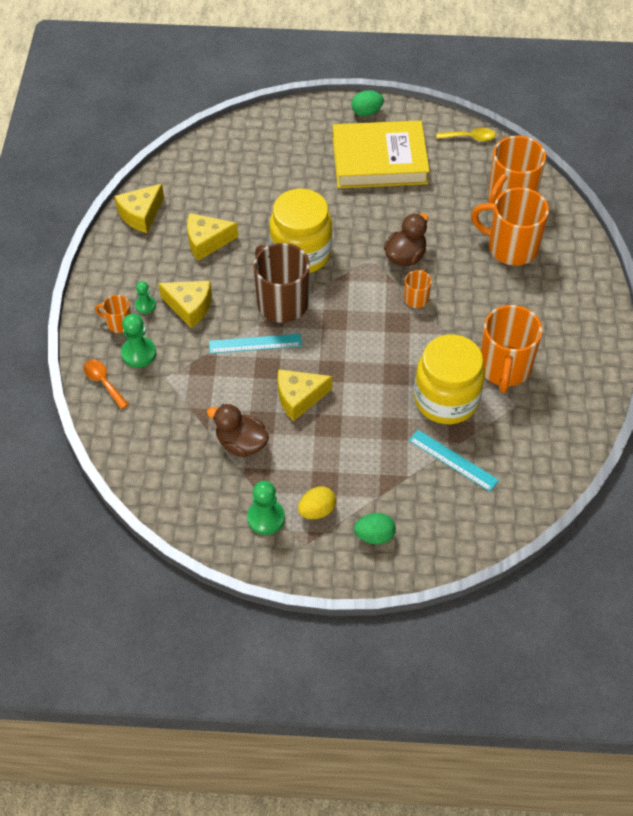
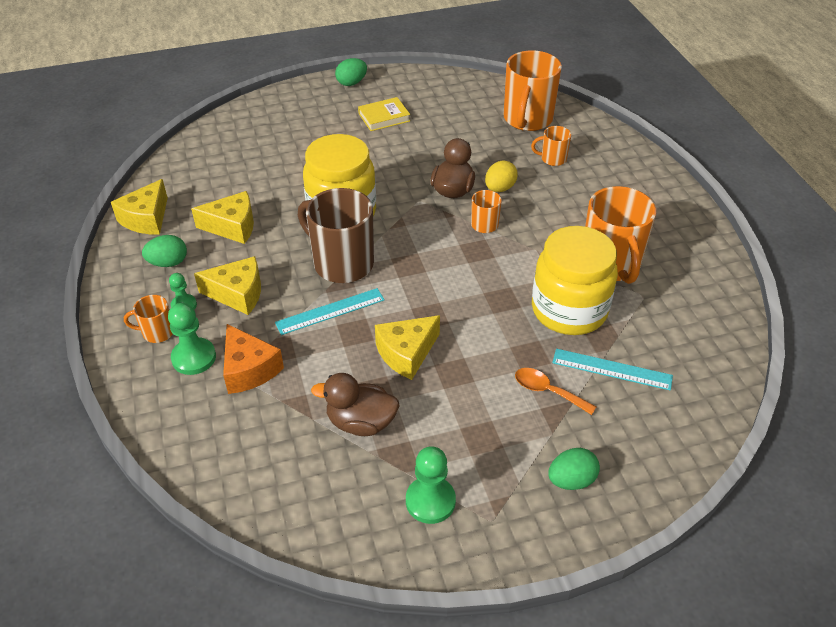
camera: 20 degrees left, 10 degrees down
orange spoon [84,359,129,409] -> orange spoon moved to [515,368,596,415]
yellow cheese [187,213,238,261] -> yellow cheese turned 150 degrees counterclockwise [191,191,254,244]
yellow egg [298,486,336,519] -> yellow egg moved to [485,161,518,192]
yellow book [333,120,430,188] -> yellow book [358,97,410,131], size x0.45
yellow spoon [436,128,496,141] -> none
orange mug [471,187,549,266] -> orange mug [531,126,571,166], size x0.48
none -> green egg [142,235,187,267]
none -> orange cheese [223,324,284,394]

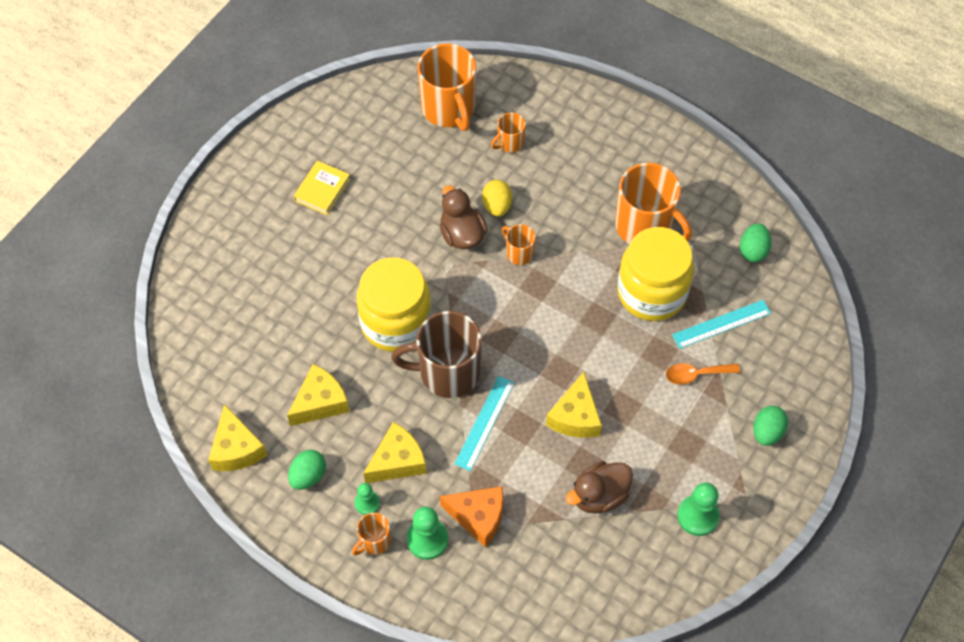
camera: 40 degrees left, 15 degrees up
green egg [335,58,367,86] -> green egg moved to [740,223,771,262]

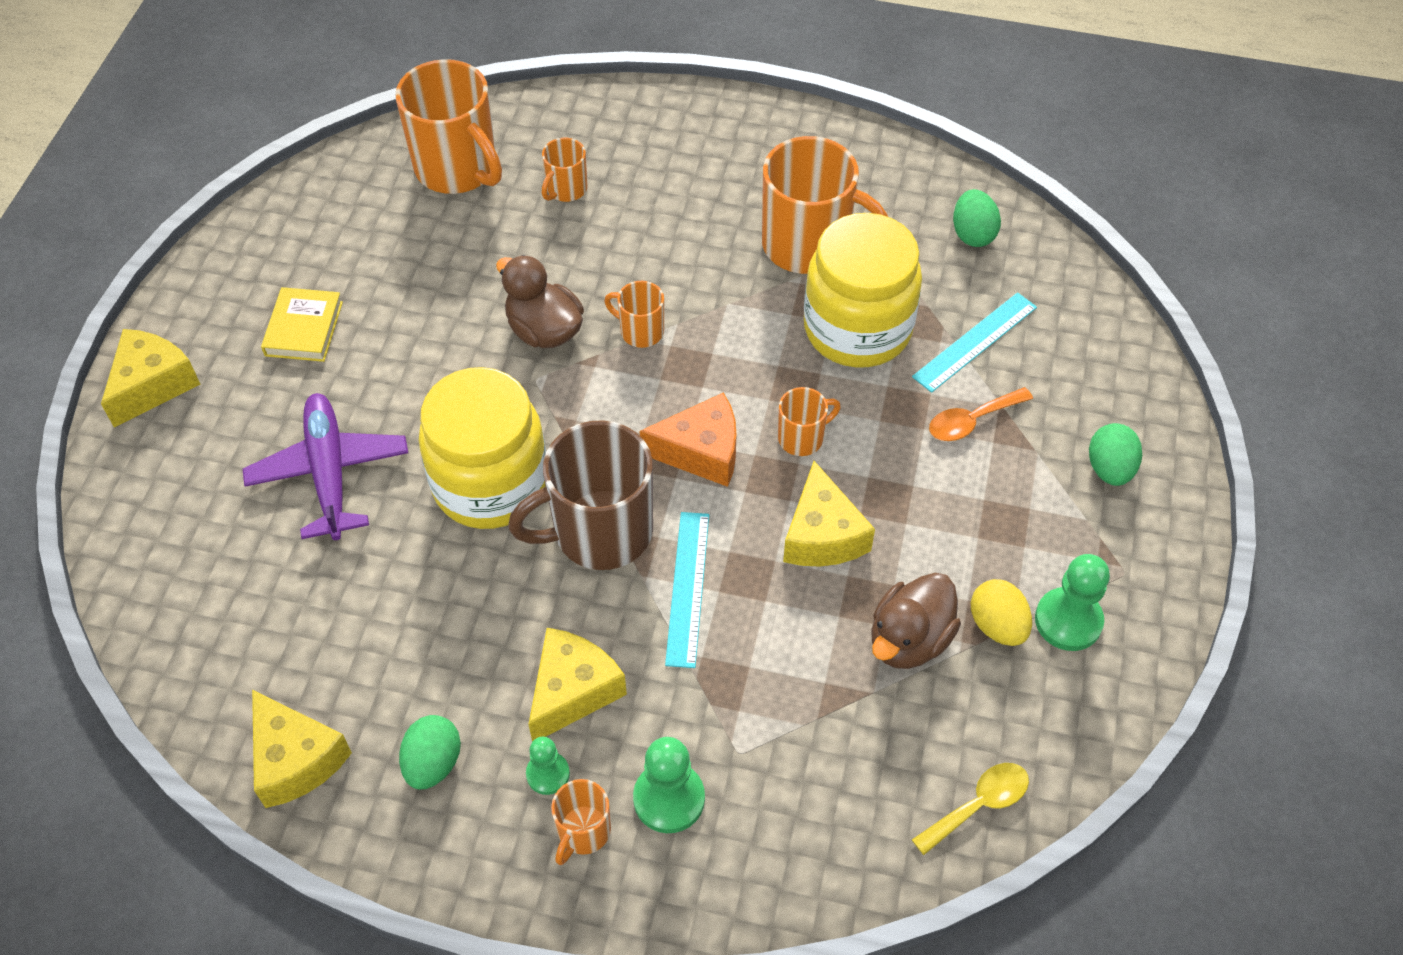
camera: 20 degrees left, 5 degrees down
yellow cheese [287,364,350,426] -> yellow cheese moved to [101,329,201,428]
orange cheese [440,486,503,548] -> orange cheese moved to [640,392,737,487]
yellow egg [482,180,512,217] -> yellow egg moved to [971,579,1032,646]
none -> purple plane [243,393,408,540]
none -> orange mug [778,387,841,456]
none -> yellow spoon [912,763,1029,855]

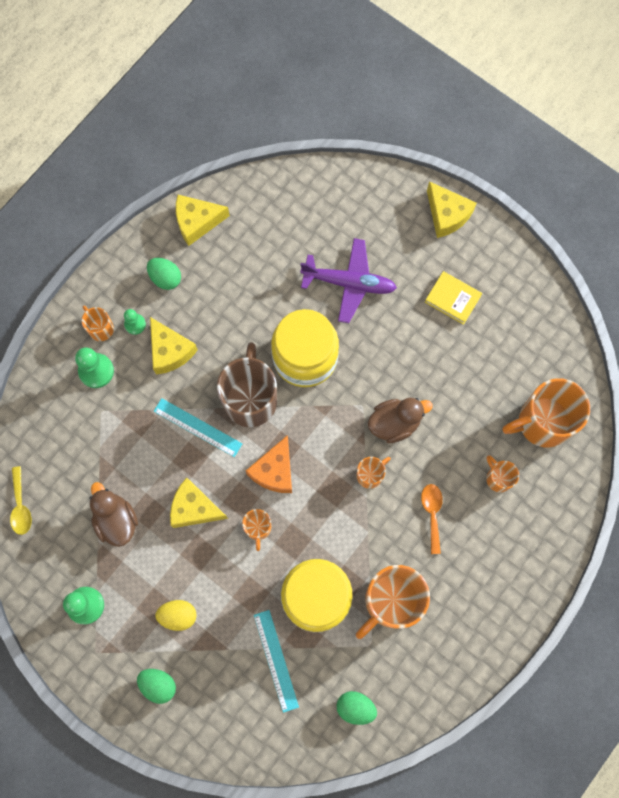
camera: 115 degrees right, 20 degrees up
orange spoon [929,387,1033,441] -> orange spoon moved to [421,484,443,554]
yellow egg [971,579,1032,646] -> yellow egg moved to [155,600,197,631]

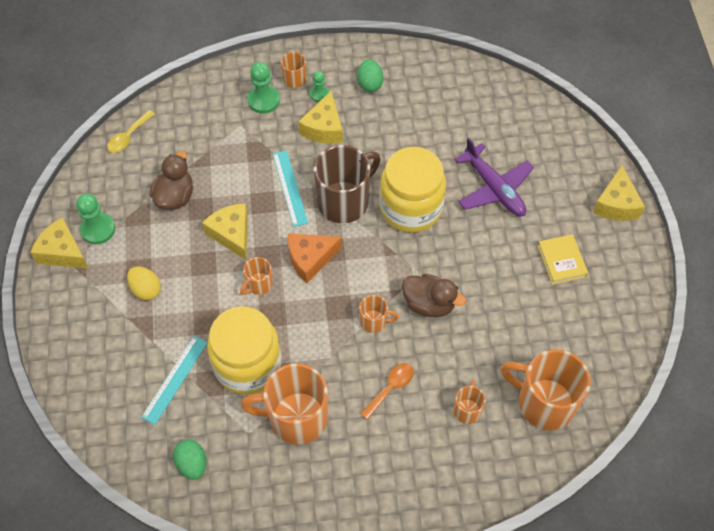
camera: 45 degrees right, 15 degrees down
green egg [137,669,176,704] -> none
yellow cheese [176,195,230,246] -> yellow cheese moved to [30,217,89,269]

